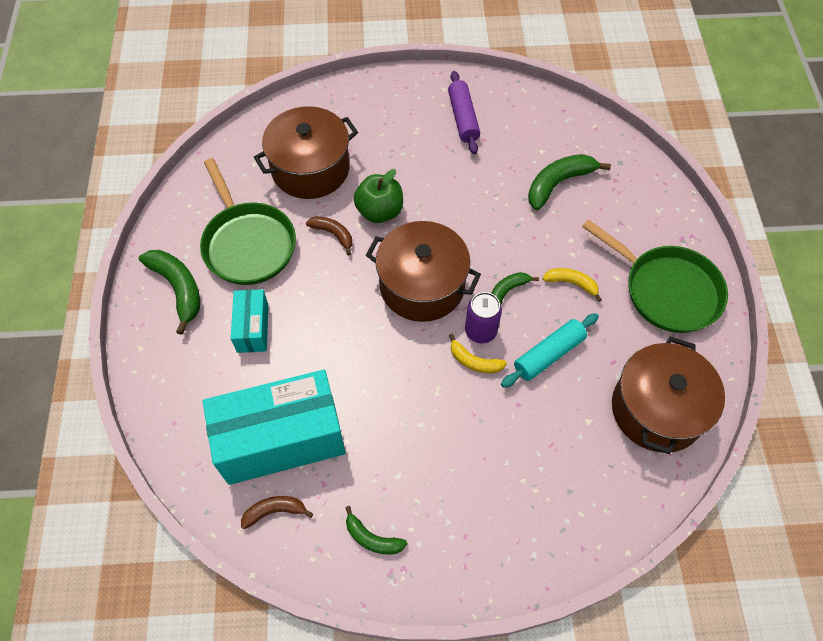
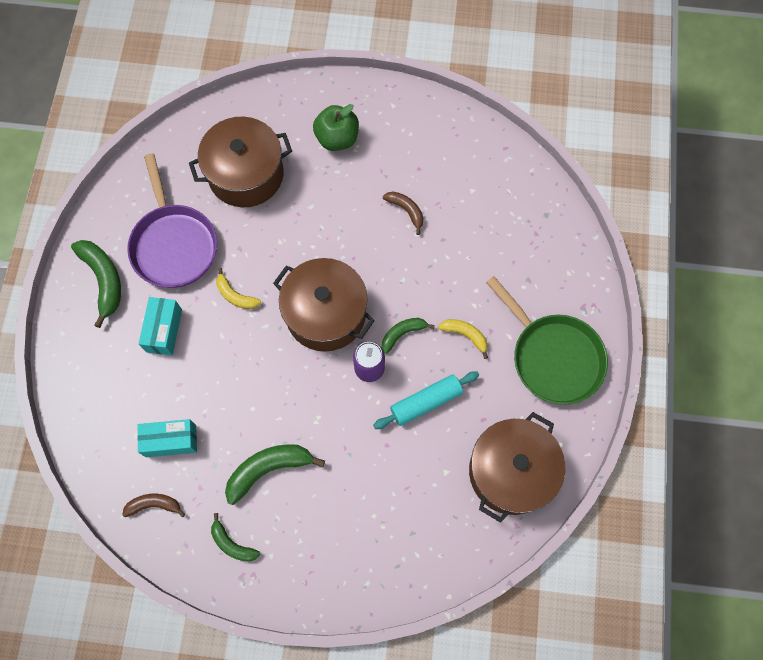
camera: 10 degrees right, 10 degrees up
green pan [200,158,296,285] -> purple pan [127,154,217,288]
turquoise box [203,370,346,485] -> turquoise box [137,419,197,457], size x0.49
brown banana [306,216,352,255] -> brown banana moved to [383,192,423,235]
green apple [354,169,403,223] -> green apple moved to [313,104,359,151]
purple rolling pin [448,71,480,154] -> none
yellow banana [449,334,507,373] -> yellow banana moved to [216,268,261,309]
green banana [528,154,611,210] -> green banana moved to [225,444,325,505]

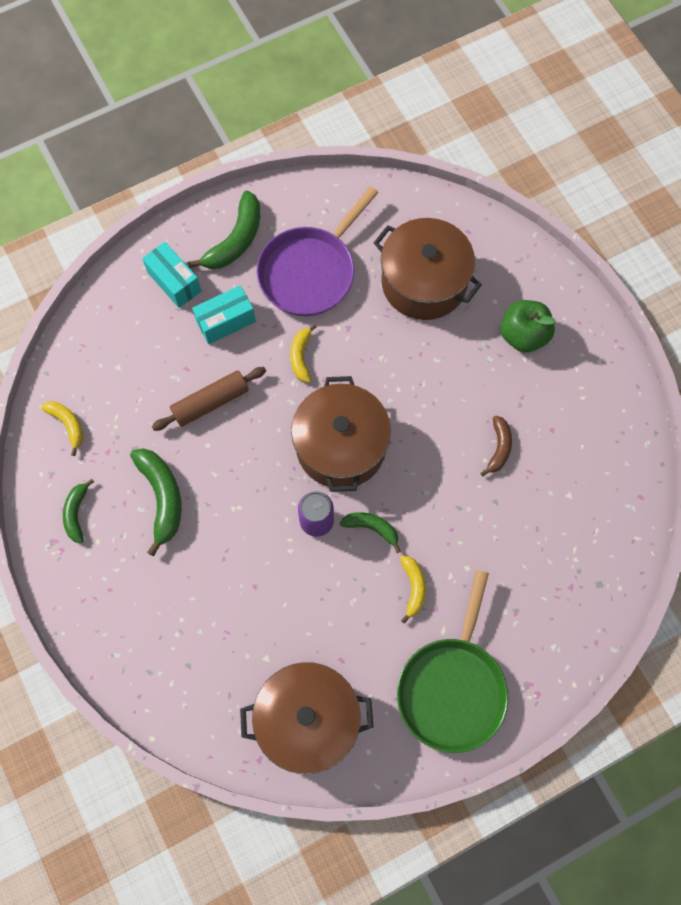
camera: 55 degrees right, 0 degrees up
brown banana [123,494,185,518] -> yellow banana [41,401,84,456]
turquoise box [137,419,197,457] -> turquoise box moved to [142,242,201,308]
green banana [225,444,325,505] -> green banana turned 45 degrees clockwise [130,448,182,556]
turquoise rolling pin [373,371,479,429] -> none
none -> brown rolling pin [152,367,266,431]

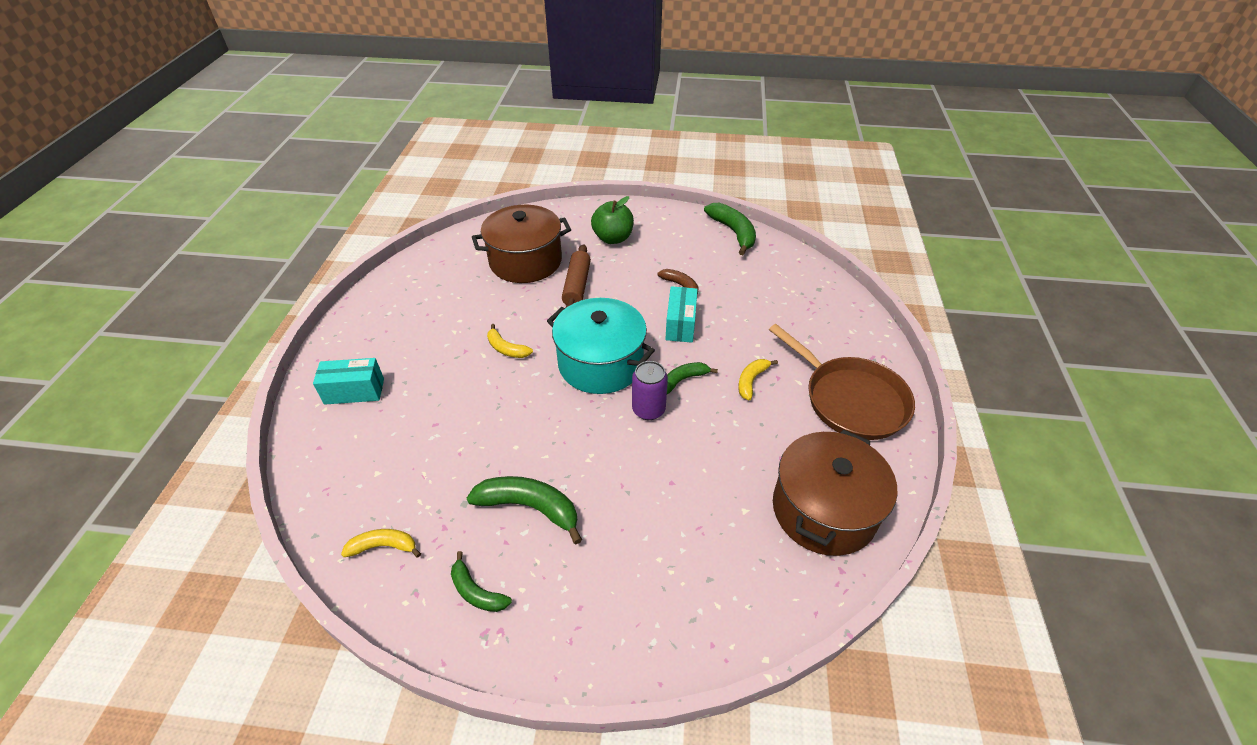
camera: 55 degrees left, 25 degrees down
brown rolling pin [152,367,266,431] -> brown rolling pin moved to [562,244,591,308]
green banana [188,190,260,269] -> green banana moved to [704,203,756,255]
turquoise box [192,285,256,344] -> turquoise box moved to [665,286,698,343]
purple pan [256,186,379,316] -> none
brown pot [291,376,391,492] -> turquoise pot [547,298,655,394]
green pan [397,570,509,753] -> brown pan [769,324,915,440]
yellow banana [400,555,426,624] -> yellow banana turned 90 degrees counterclockwise [738,359,778,401]

